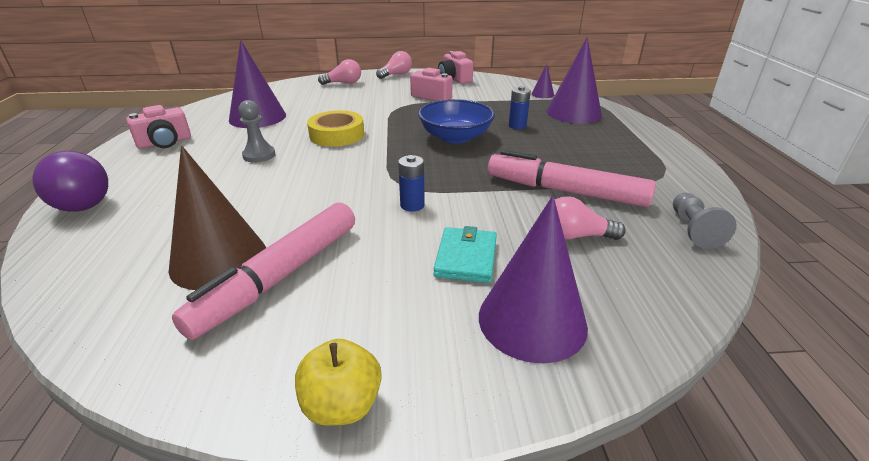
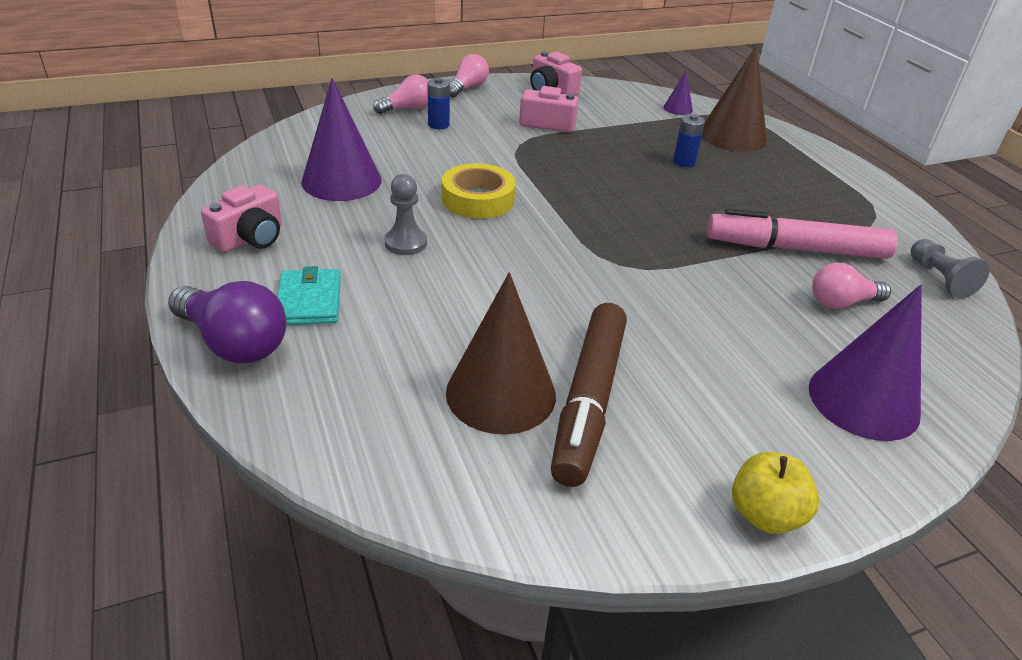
camera: 20 degrees left, 5 degrees up
pink marker [172,203,355,340] -> brown marker [551,303,627,487]
blue battery [398,155,425,212] -> blue battery moved to [427,78,450,129]
blue bowl [418,99,495,144] -> none
turquoise wallet [433,226,497,283] -> turquoise wallet moved to [277,266,341,325]
purple cone [546,37,602,124] -> brown cone [702,46,767,152]

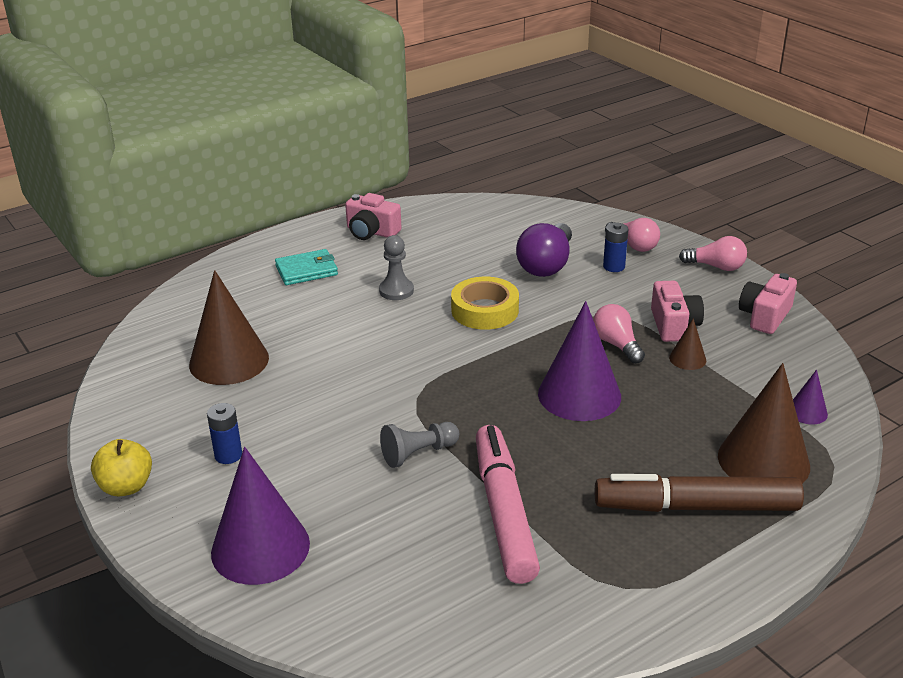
camera: 80 degrees right, 5 degrees down
purple light bulb [168,281,286,363] -> purple light bulb moved to [516,223,572,277]
purple cone [301,78,382,201] -> purple cone moved to [538,301,621,421]
brown marker [551,303,627,487] -> brown marker moved to [595,474,804,512]
blue battery [673,114,705,167] -> blue battery moved to [207,403,242,464]
pink light bulb [812,262,891,309] -> pink light bulb moved to [593,304,645,364]
grey pawn [911,239,990,299] -> grey pawn moved to [380,422,459,468]
none -> brown cone [669,318,706,370]

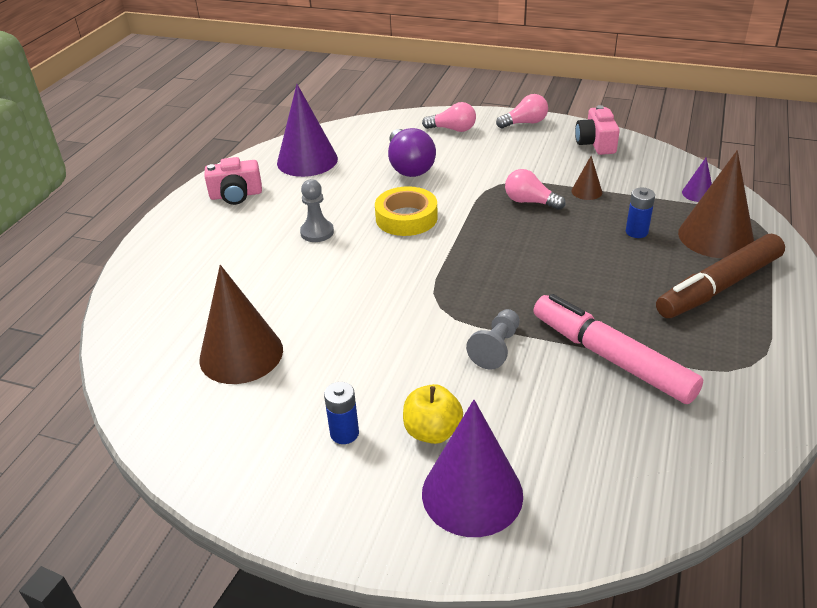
camera: 35 degrees left, 5 degrees up
yellow apple [91,439,152,496] -> yellow apple moved to [403,384,463,444]
turquoise wallet [275,249,338,285] -> none
purple cone [538,301,621,421] -> purple cone moved to [277,84,338,177]
blue battery [603,223,628,272] -> blue battery moved to [626,188,655,238]
pink camera [651,281,704,342] -> none

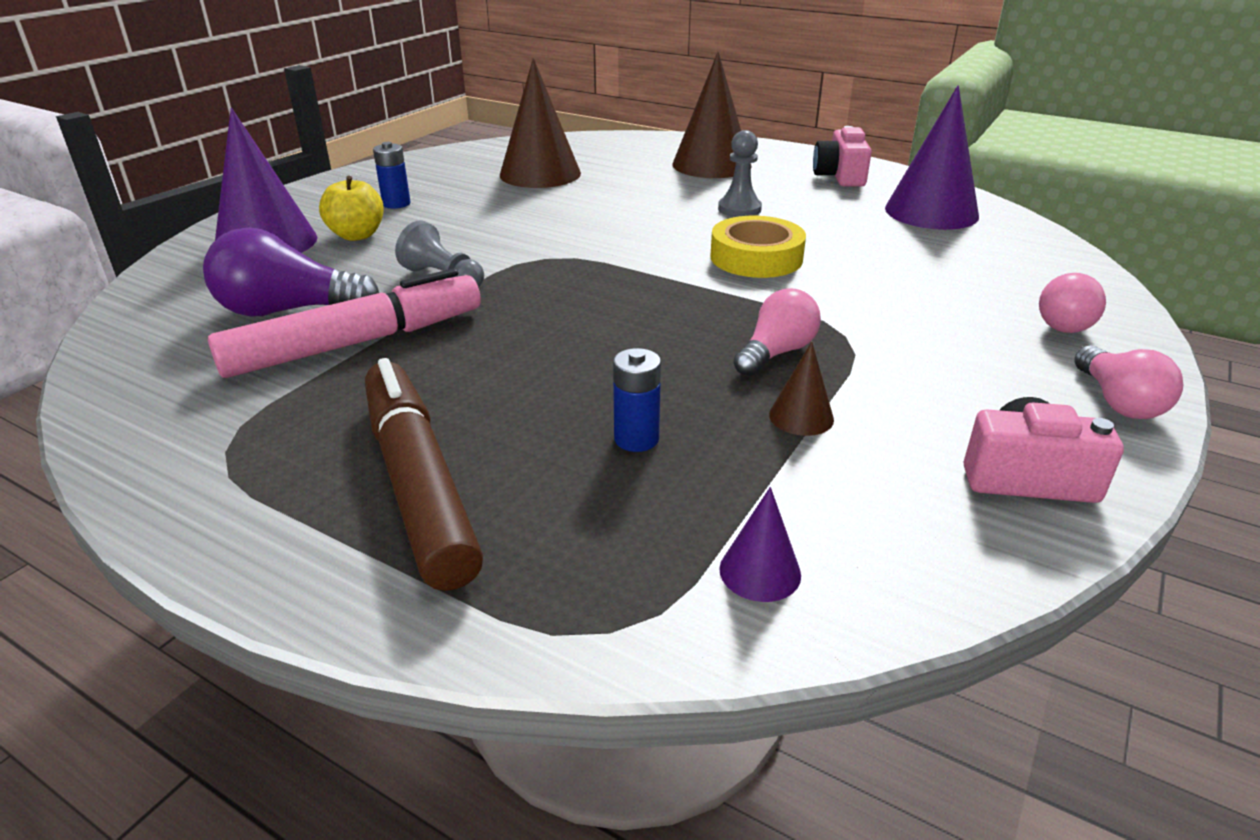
camera: 100 degrees right, 5 degrees down
purple light bulb [388,128,436,177] -> purple light bulb moved to [203,227,379,317]
brown cone [678,150,754,258] -> brown cone moved to [672,52,752,178]

